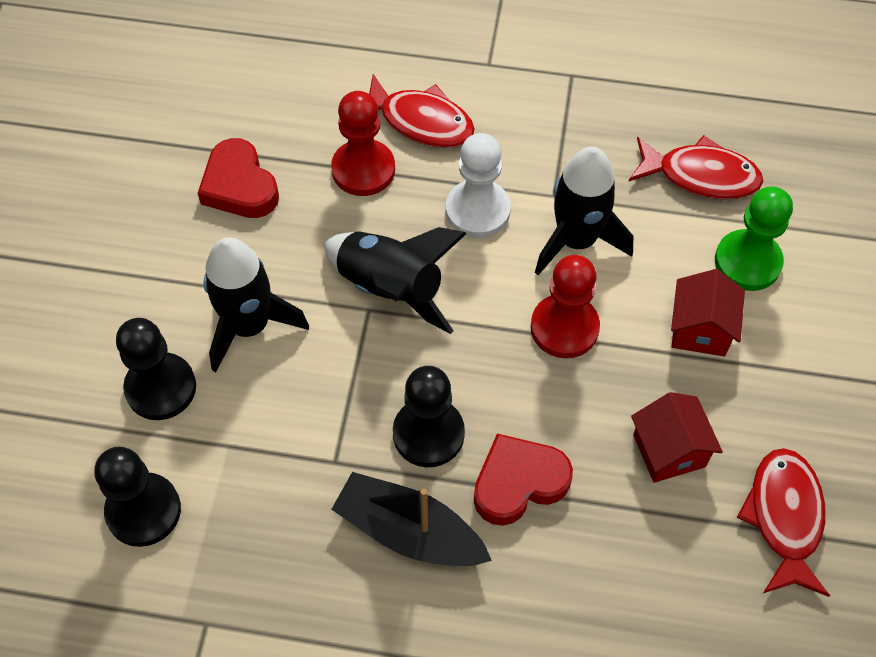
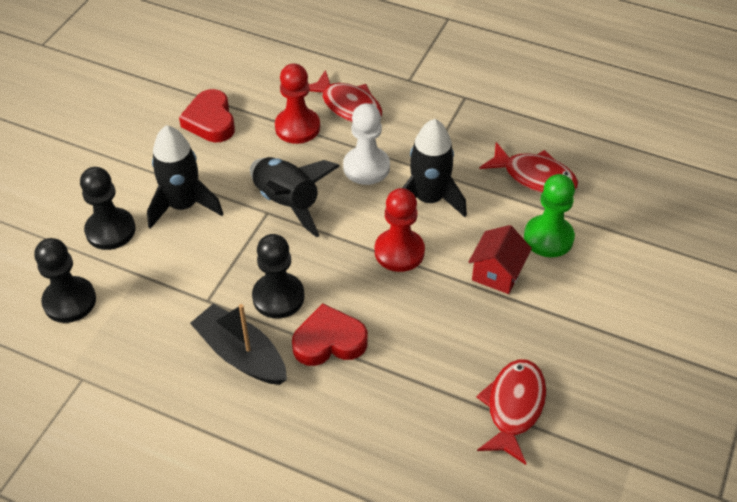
camera: 15 degrees right, 10 degrees down
red house [631,392,723,483] -> none

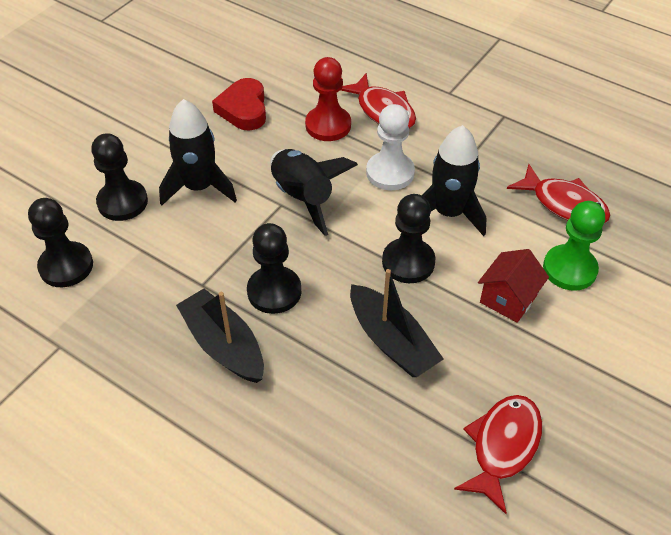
camera: 10 degrees right, 0 degrees up
red heart [292,304,367,366] -> none
red pawn [375,188,425,272] -> black pawn [382,194,435,283]
none -> black boat [350,269,444,377]

